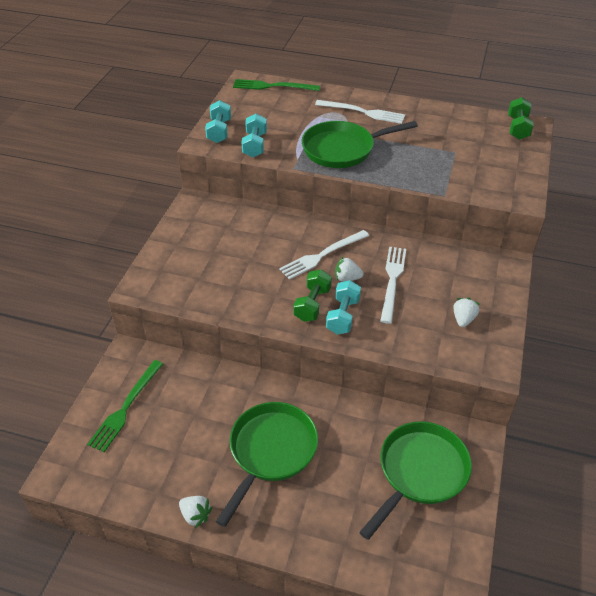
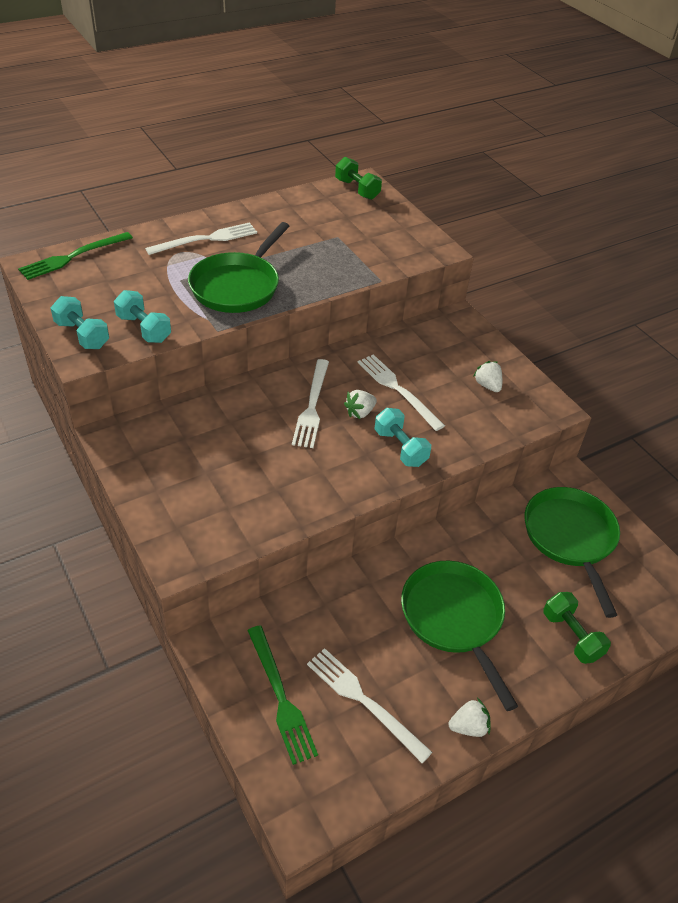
camera: 50 degrees left, 0 degrees up
green dumbbell [293,269,332,322] -> green dumbbell moved to [543,592,611,664]
none -> white fork [307,648,433,763]

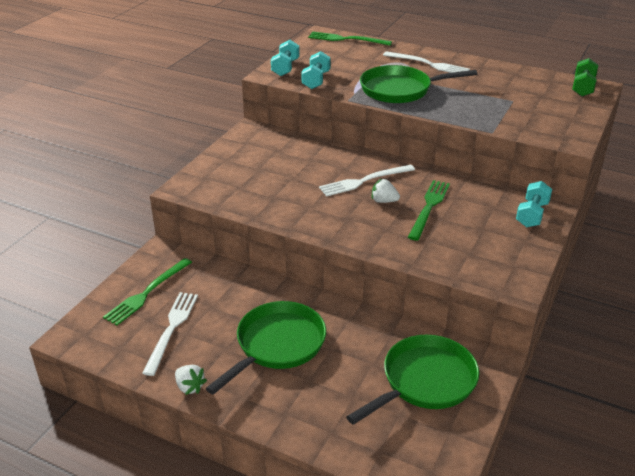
camera: 60 degrees right, 10 degrees down
white fork [357,354,445,431] -> green fork [408,180,450,241]
turquoise dumbbell [375,408,431,467] -> turquoise dumbbell moved to [516,181,552,227]
white strawberry [473,361,502,392] -> none
green dumbbell [543,592,611,664] -> none

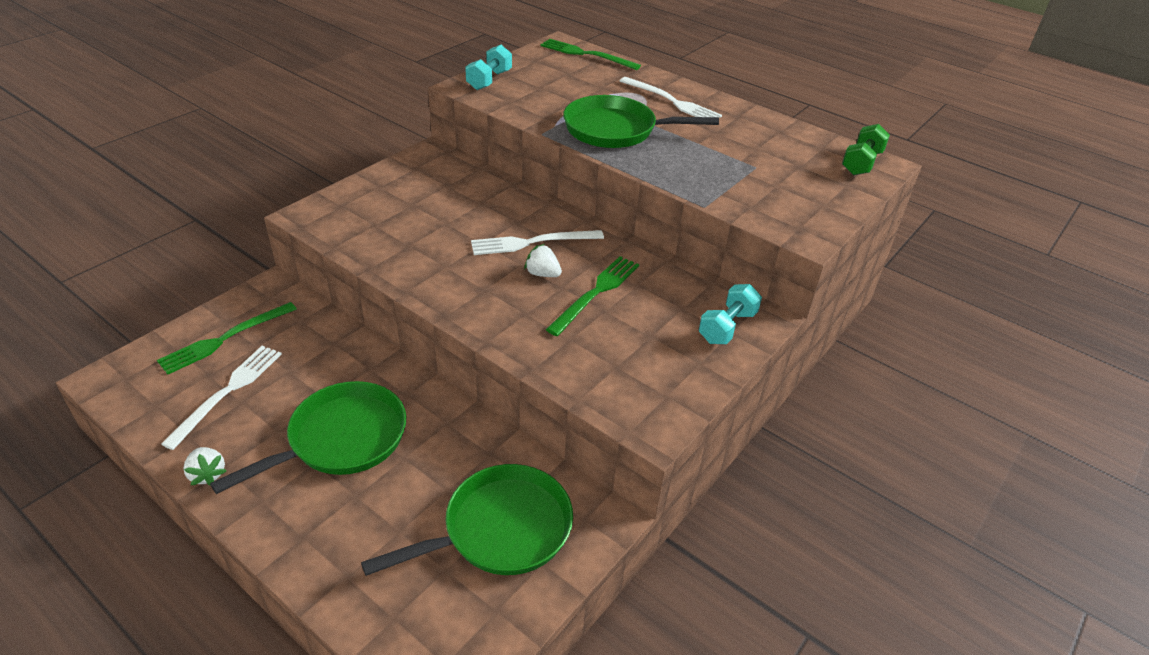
camera: 10 degrees right, 5 degrees up
turquoise dumbbell [302,51,331,89] -> none

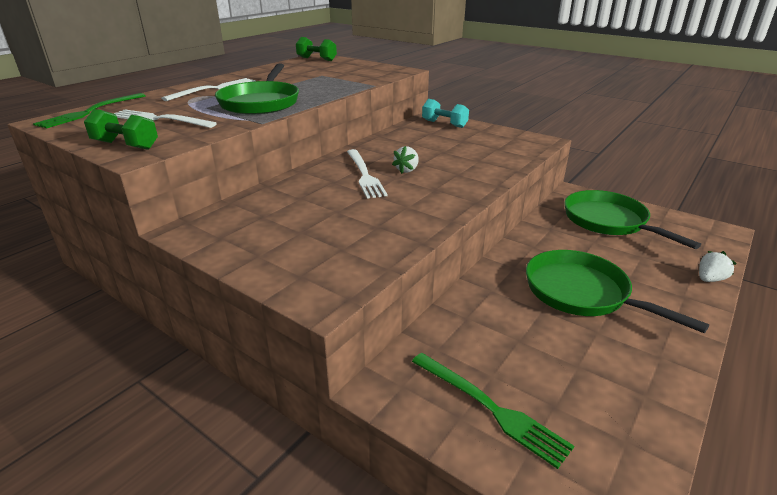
camera: 90 degrees left, 10 degrees down
white fork [161,346,282,450] -> white fork moved to [114,110,217,128]
white strawberry [183,447,227,486] -> white strawberry moved to [699,251,737,282]
turquoise dumbbell [465,45,512,90] -> green dumbbell [84,109,158,150]
green fork [546,256,639,336] -> none

